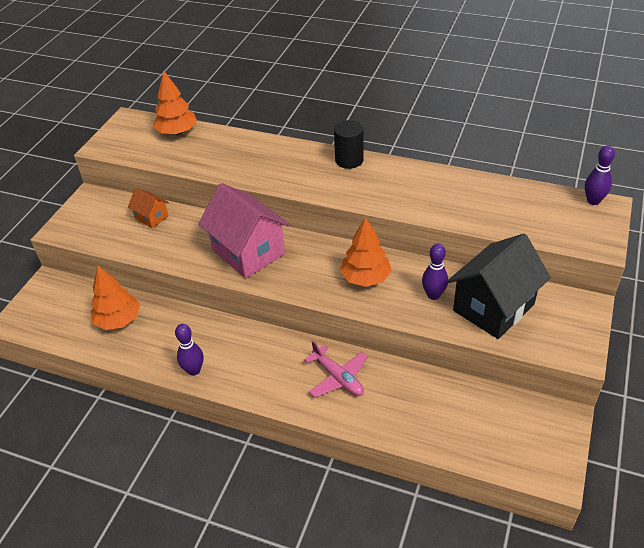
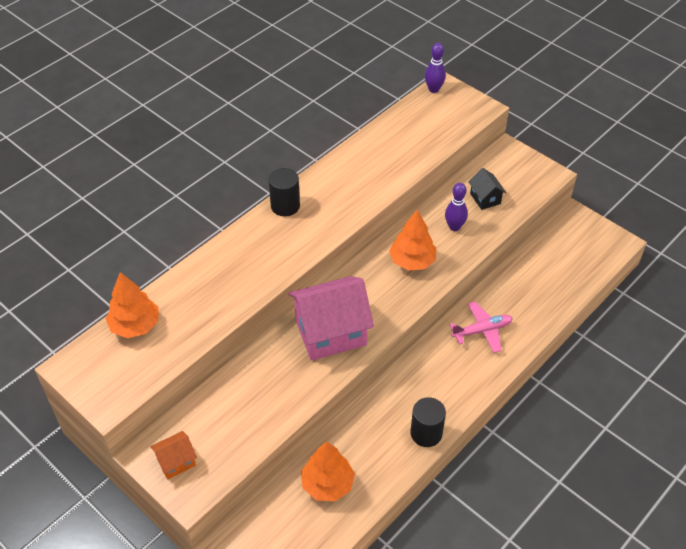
camera: 70 degrees left, 5 degrees up
orange house [128,188,169,228] -> orange house moved to [150,431,197,479]
purple bowling pin [175,324,203,376] -> black cylinder [411,397,446,447]
black house [447,233,551,339] -> black house [469,168,506,210], size x0.48

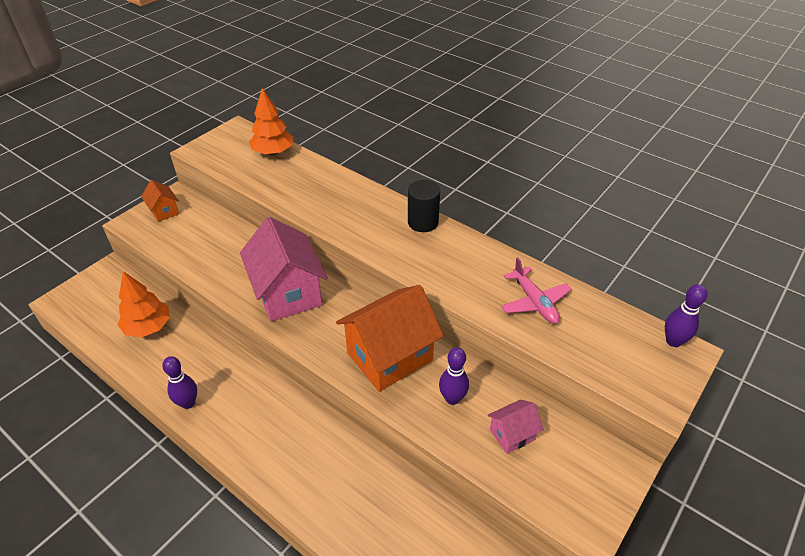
camera: 85 degrees right, 5 degrees down
orange tree [389,210,436,271] -> orange house [336,285,444,392]
black cylinder [411,397,446,447] -> purple bowling pin [162,356,197,409]
pink plane [449,301,513,353] -> pink plane moved to [501,257,572,324]
black house [469,168,506,210] -> pink house [488,399,543,454]

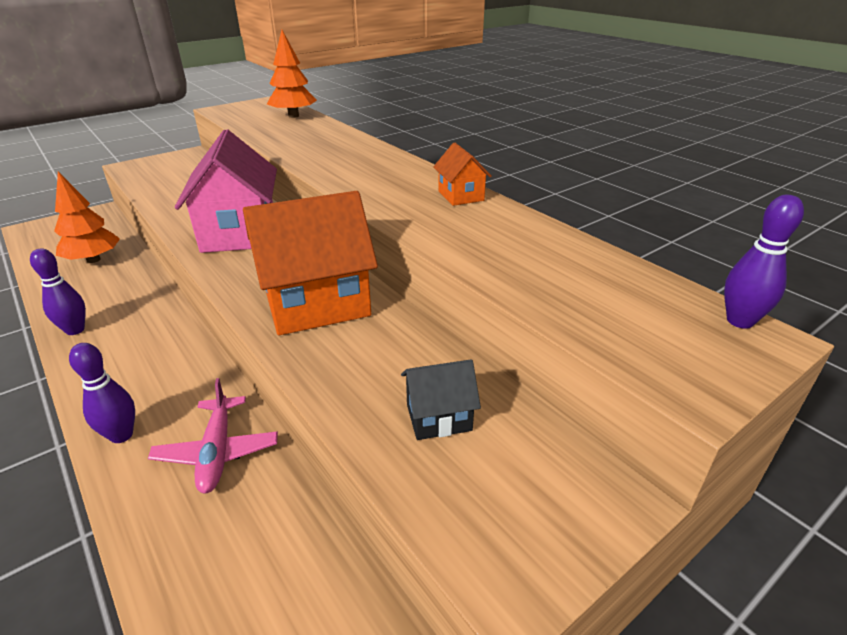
camera: 15 degrees right, 10 degrees down
orange house [141,180,179,222] -> orange house moved to [433,143,492,206]
black cylinder [408,180,440,232] -> none
purple bowling pin [439,347,469,405] -> purple bowling pin moved to [69,343,135,443]
pink house [488,399,543,454] -> black house [401,359,481,440]
pink plane [501,257,572,324] -> pink plane moved to [148,378,278,493]

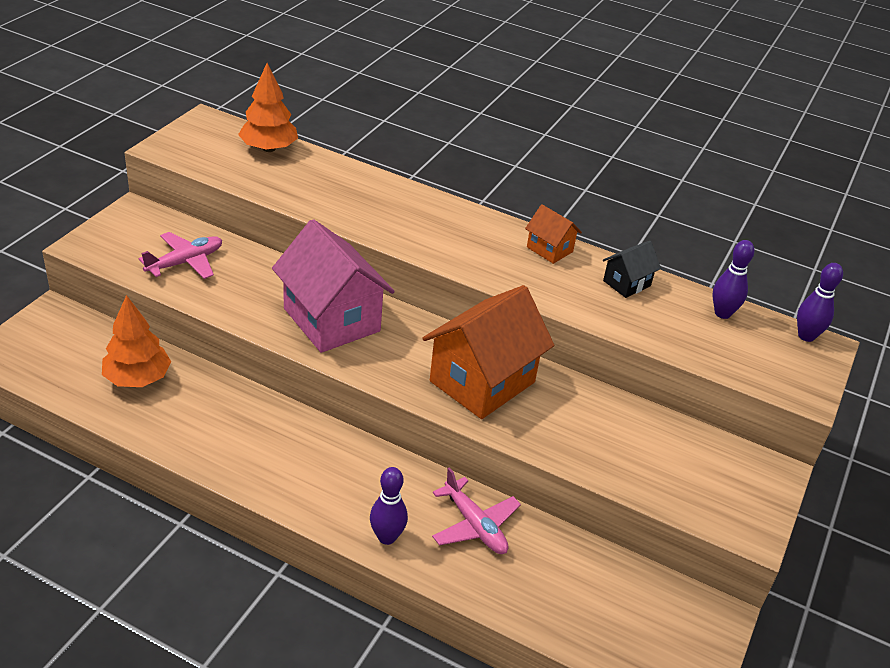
camera: 30 degrees left, 5 degrees up
purple bowling pin [30,248,86,335] -> purple bowling pin moved to [712,240,755,319]
black house [401,359,481,440] -> black house moved to [603,241,661,298]
none -> pink plane [138,232,222,279]

